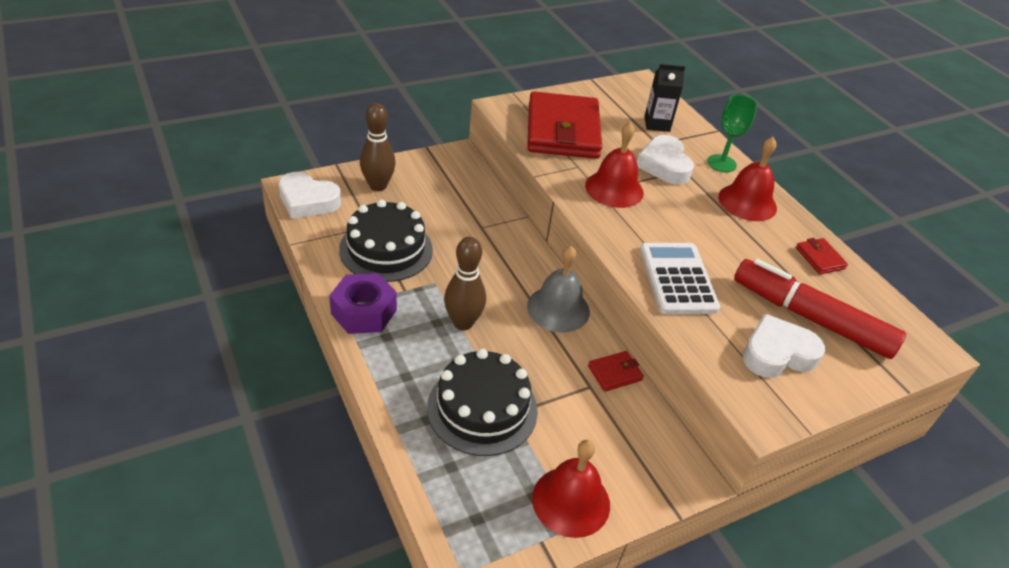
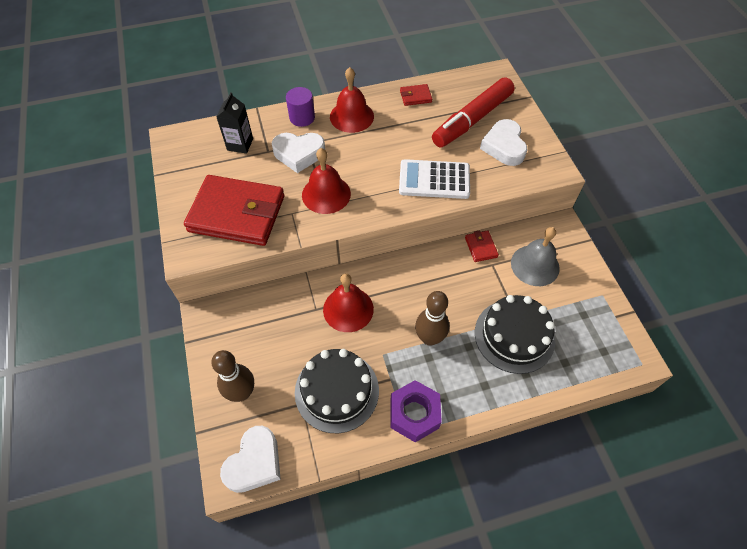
camera: 75 degrees left, 15 degrees up
grey bell [527,246,590,333] -> grey bell moved to [511,227,560,286]
red bell [532,440,610,538] -> red bell moved to [323,273,374,332]
green goblet [707,94,757,172] -> purple cylinder [286,87,315,127]

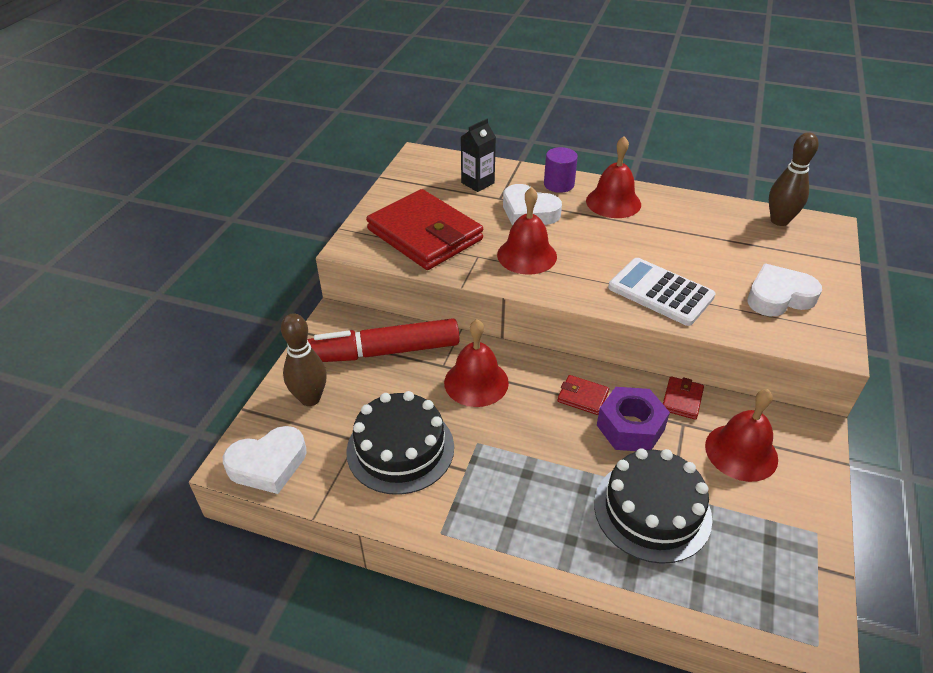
camera: 35 degrees right, 15 degrees down
purple nut [390,380,442,442] -> purple nut moved to [597,387,670,451]
red wallet [400,84,432,106] -> red wallet moved to [558,375,609,415]
brown bowling pin [415,291,449,346] -> brown bowling pin moved to [769,132,819,226]
red marker [432,77,515,148] -> red marker moved to [307,318,459,362]
white heart [480,119,527,166] -> white heart turned 45 degrees clockwise [747,264,822,316]
grey bell [511,227,560,286] -> red bell [705,389,778,482]

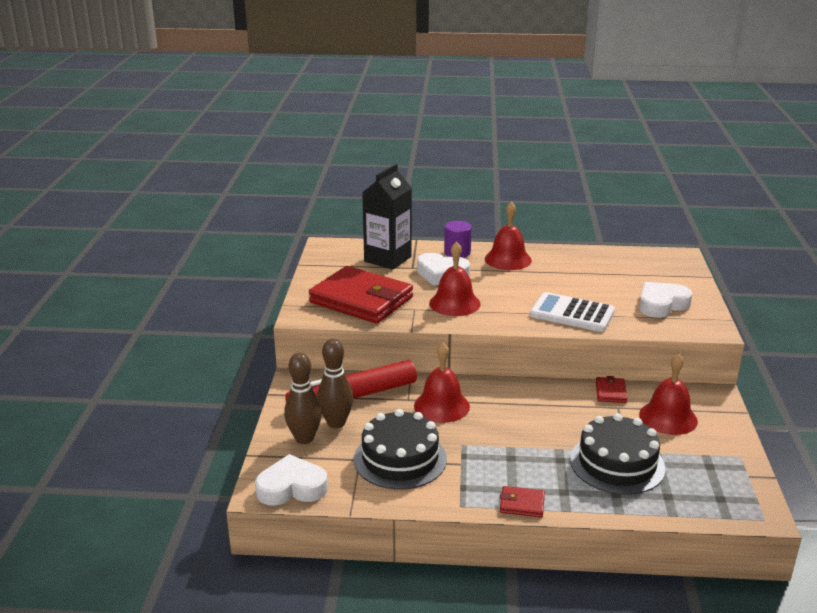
camera: 15 degrees left, 15 degrees down
white heart [223,426,307,494] -> white heart turned 150 degrees counterclockwise [255,454,328,506]
black carton [461,119,496,192] -> black carton [362,164,412,270], size x1.64
red wallet [558,375,609,415] -> red wallet moved to [500,486,545,517]
purple nut [597,387,670,451] -> none
brown bowling pin [769,132,819,226] -> brown bowling pin moved to [317,338,353,428]

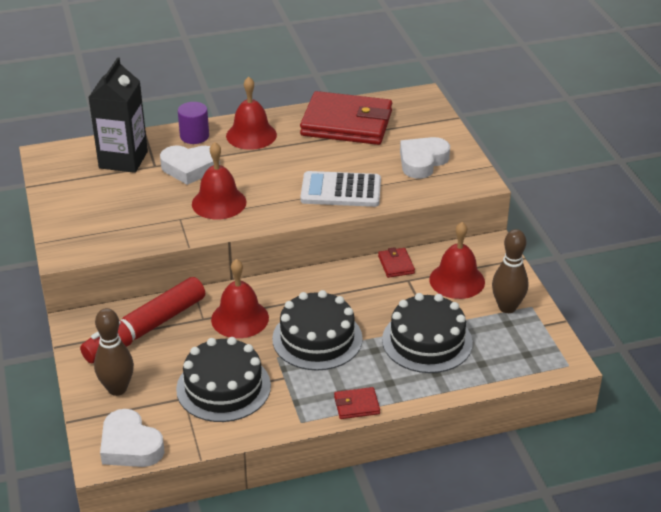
camera: 20 degrees left, 10 degrees up
white heart [255,454,328,506] -> white heart turned 105 degrees counterclockwise [100,409,165,467]
red wallet [309,266,413,323] -> red wallet moved to [300,91,392,145]
brown bowling pin [317,338,353,428] -> brown bowling pin moved to [492,229,528,313]
none -> black cake [272,290,363,370]

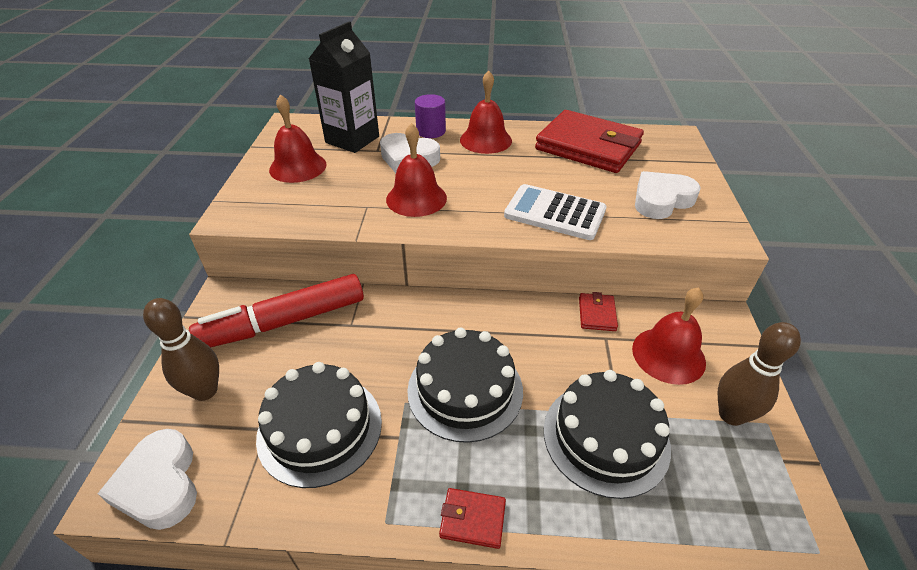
camera: 20 degrees right, 5 degrees up
red bell [211,259,269,338] -> red bell moved to [269,94,327,183]

